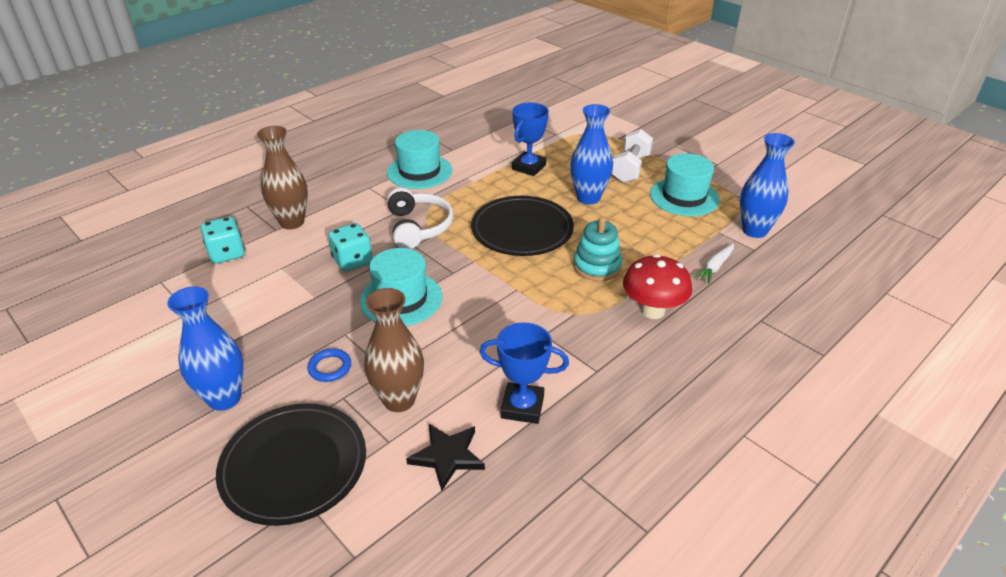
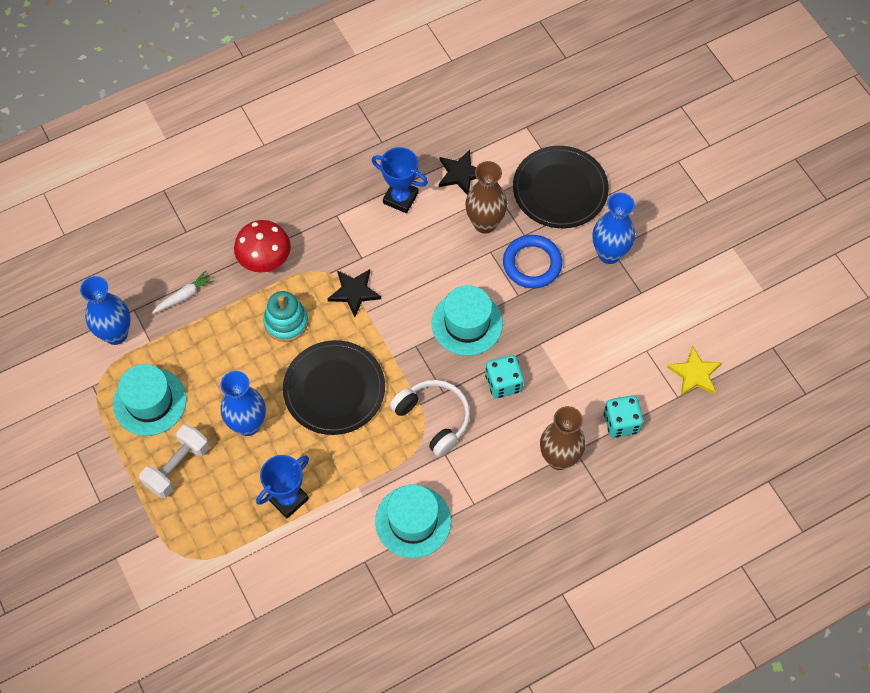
camera: 165 degrees left, 25 degrees up
blue ring [307,349,351,382] -> blue ring [503,235,562,288], size x1.79
white headphones [387,188,453,249] -> white headphones turned 135 degrees clockwise [390,380,470,457]
none -> black star [327,269,381,317]
none -> yellow star [667,345,722,396]

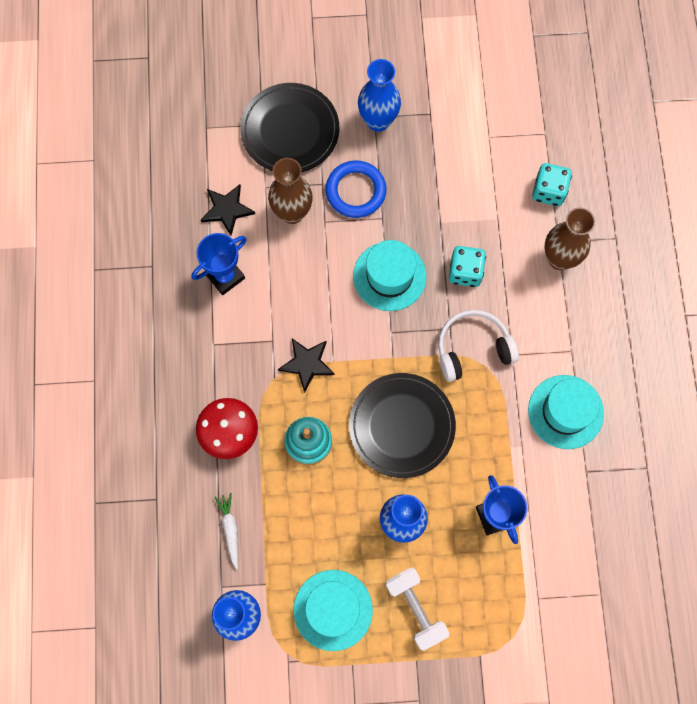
camera: 65 degrees left, 10 degrees up
yellow star [667,345,722,396] -> none

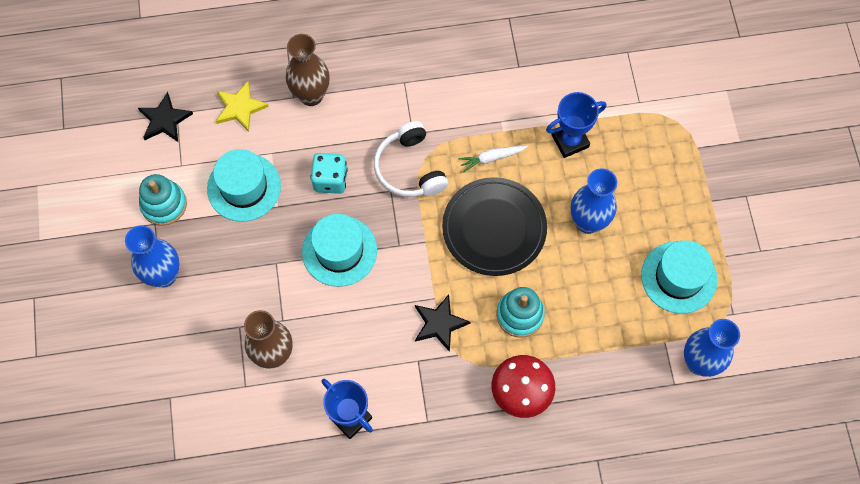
camera: 95 degrees left, 5 degrees down
black star [201,184,255,236] -> black star moved to [138,92,193,142]
white carrot [214,493,238,570] -> white carrot moved to [458,145,528,173]
black plate [240,83,339,172] -> none
blue ring [325,160,386,218] -> none
white dumbbell [386,567,449,651] -> none
turquoise hat [528,375,604,449] -> turquoise hat moved to [207,149,281,222]
turquoise dice [532,163,572,206] -> yellow star [216,80,269,132]
none -> turquoise stacking toy [139,174,187,226]

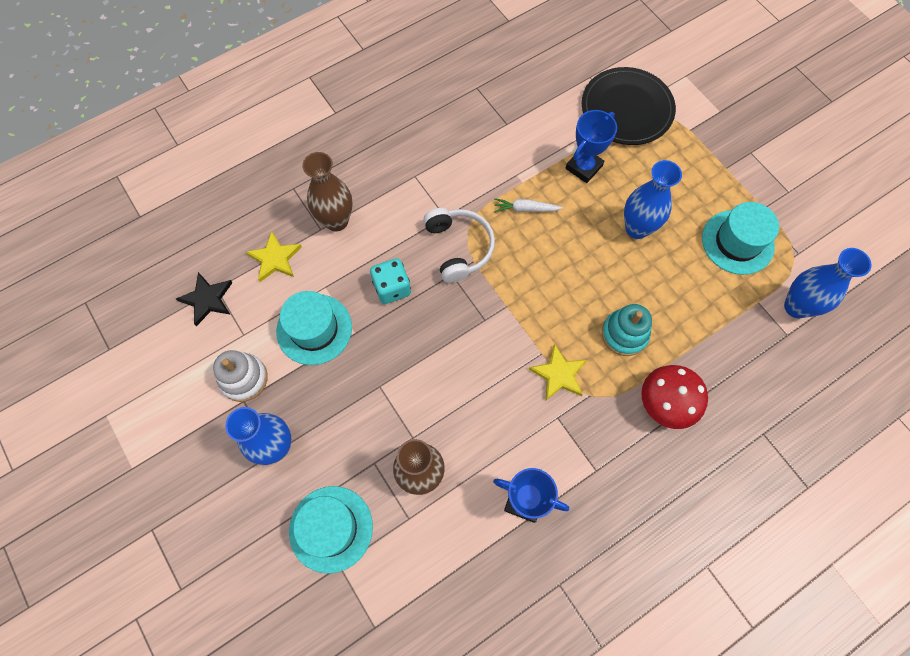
camera: 25 degrees left, 0 degrees up
turquoise stacking toy [139,174,187,226] -> white stacking toy [213,350,268,402]
turquoise hat [302,214,377,287] -> turquoise hat moved to [289,486,373,574]
white headphones [374,121,448,197] -> white headphones turned 150 degrees counterclockwise [423,208,495,283]
black star [415,295,470,352] -> yellow star [529,344,587,400]
black plate [442,177,547,276] -> black plate moved to [582,67,676,145]
white carrot [458,145,528,173] -> white carrot turned 45 degrees clockwise [494,198,563,212]

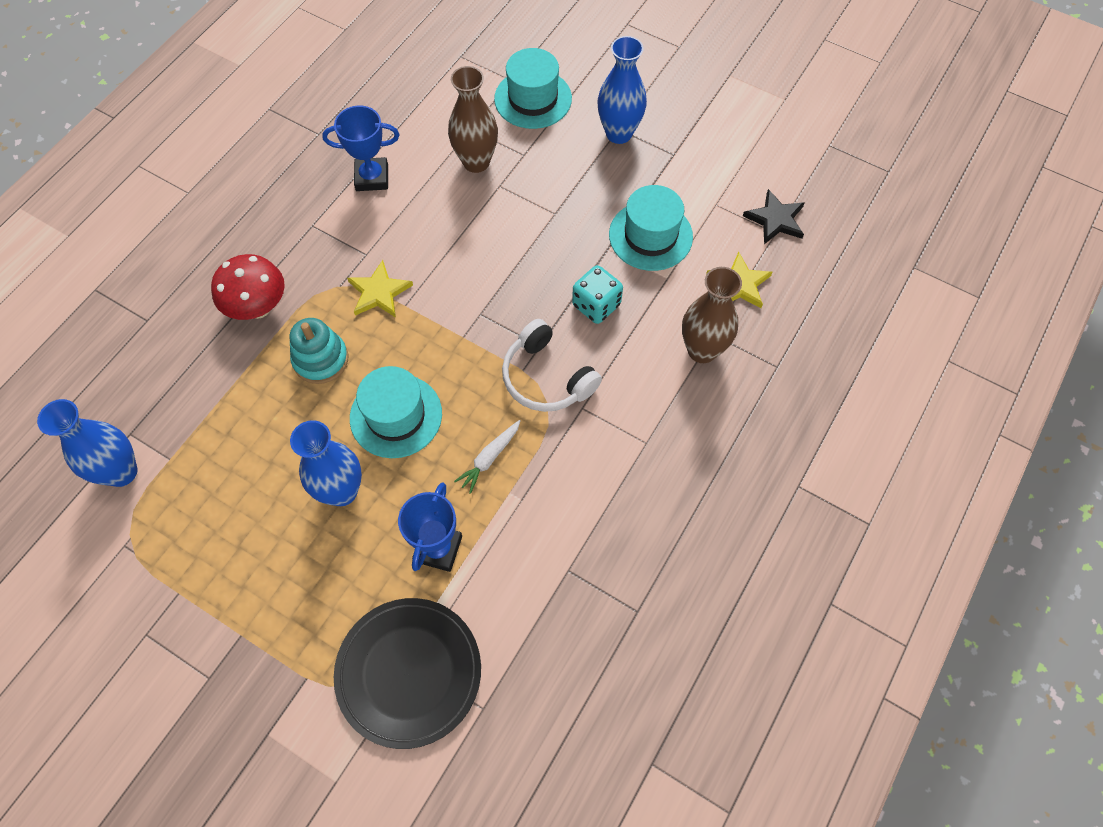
camera: 155 degrees right, 5 degrees down
white stacking toy [213,350,268,402] -> none
white carrot [494,198,563,212] -> white carrot turned 150 degrees clockwise [454,420,520,494]
turquoise hat [702,202,779,275] -> turquoise hat moved to [350,366,442,458]

